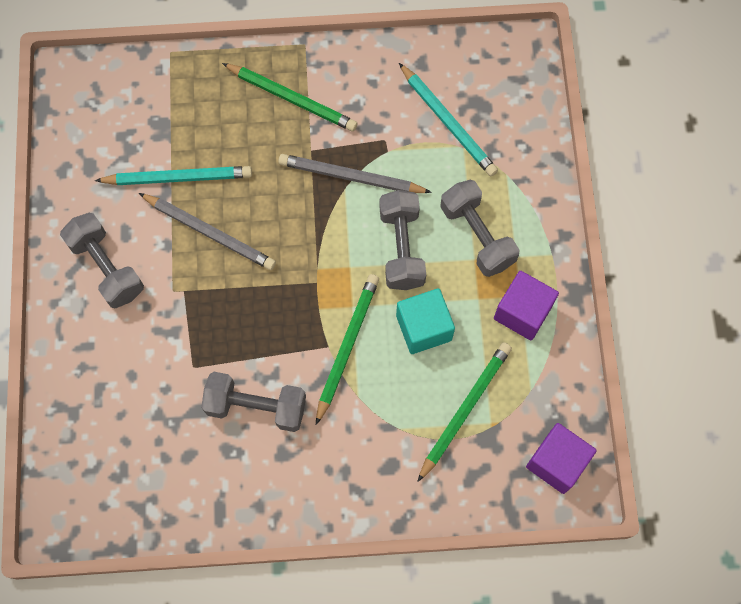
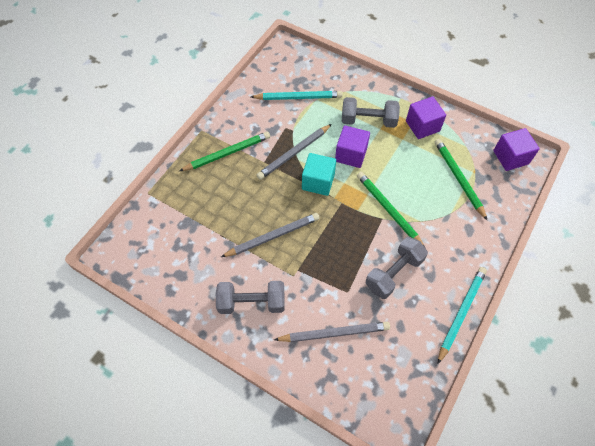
camera: 55 degrees left, 10 degrees down
turquoise pencil [95,166,252,185] -> turquoise pencil moved to [437,267,487,364]
grey dumbbell [379,190,426,290] -> purple cube [335,125,370,168]
turquoise cube [396,288,455,354] -> turquoise cube moved to [302,153,336,196]
none -> grey pencil [274,322,390,342]

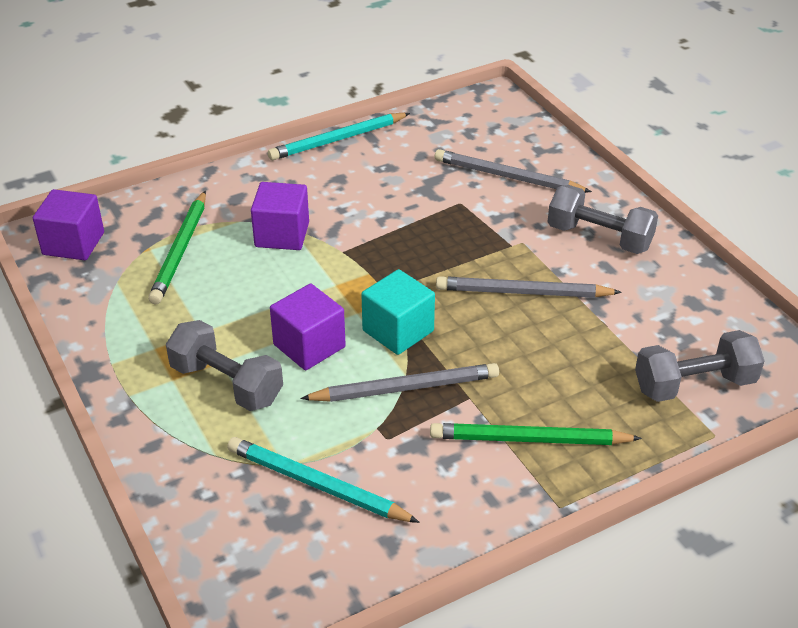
camera: 150 degrees left, 20 degrees down
green pencil [357,172,425,247] -> none
grey dumbbell [366,237,428,299] -> grey dumbbell moved to [635,330,765,402]
purple cube [406,97,446,139] -> purple cube moved to [251,182,309,250]

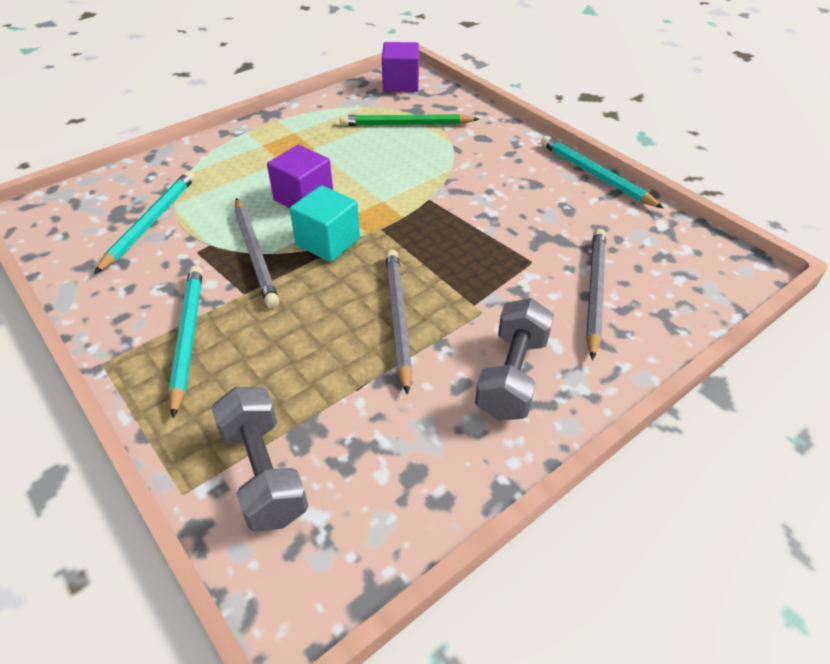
camera: 80 degrees right, 5 degrees up
grey dumbbell [166,320,283,411] -> none
purple cube [251,182,309,250] -> none
green pencil [430,423,642,445] -> turquoise pencil [169,265,203,418]

